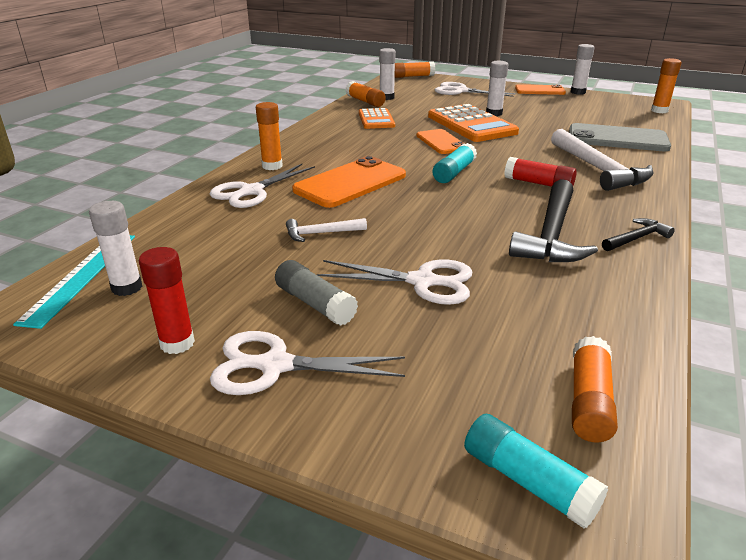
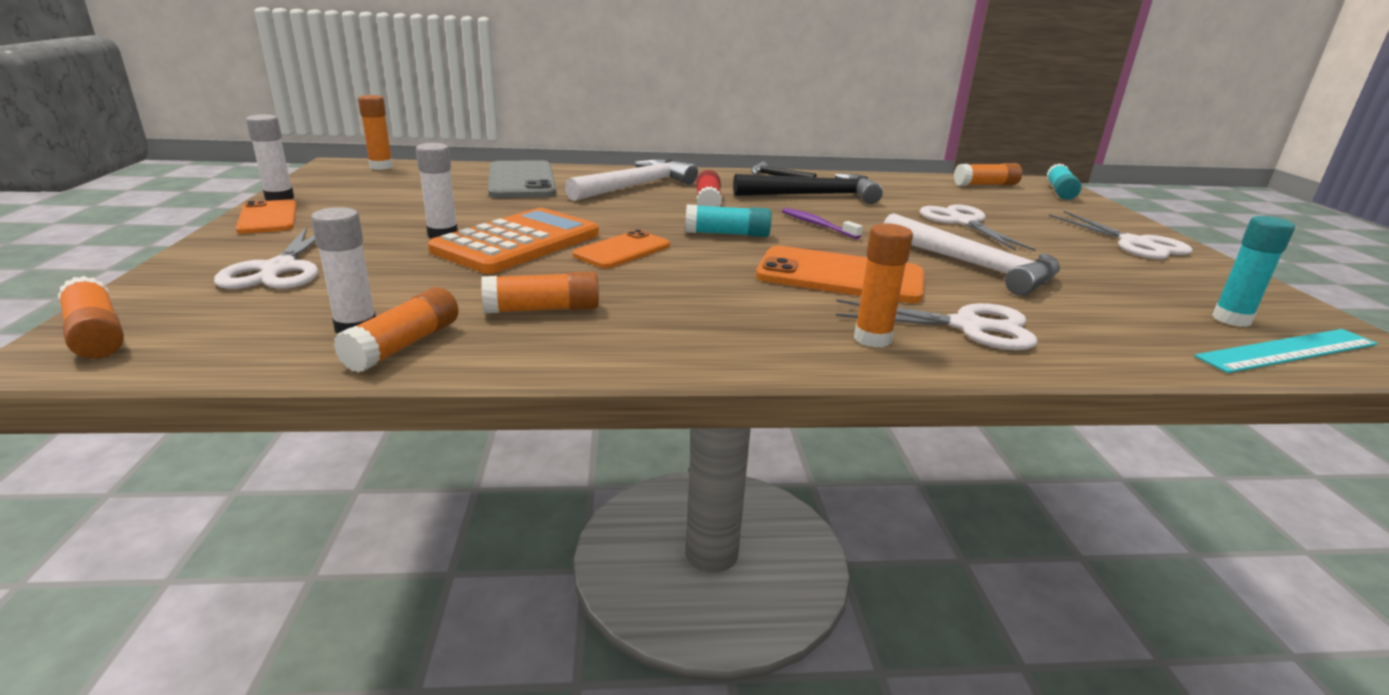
camera: 120 degrees left, 5 degrees down
white glue stick [89,201,143,296] -> turquoise glue stick [1212,216,1295,327]
red glue stick [139,247,195,354] -> none
grey glue stick [275,260,358,326] -> none
white hammer [286,218,367,242] -> white hammer [883,213,1060,296], size x1.97
orange calculator [359,108,395,129] -> orange glue stick [481,271,599,313]
none -> purple toothbrush [782,208,863,239]

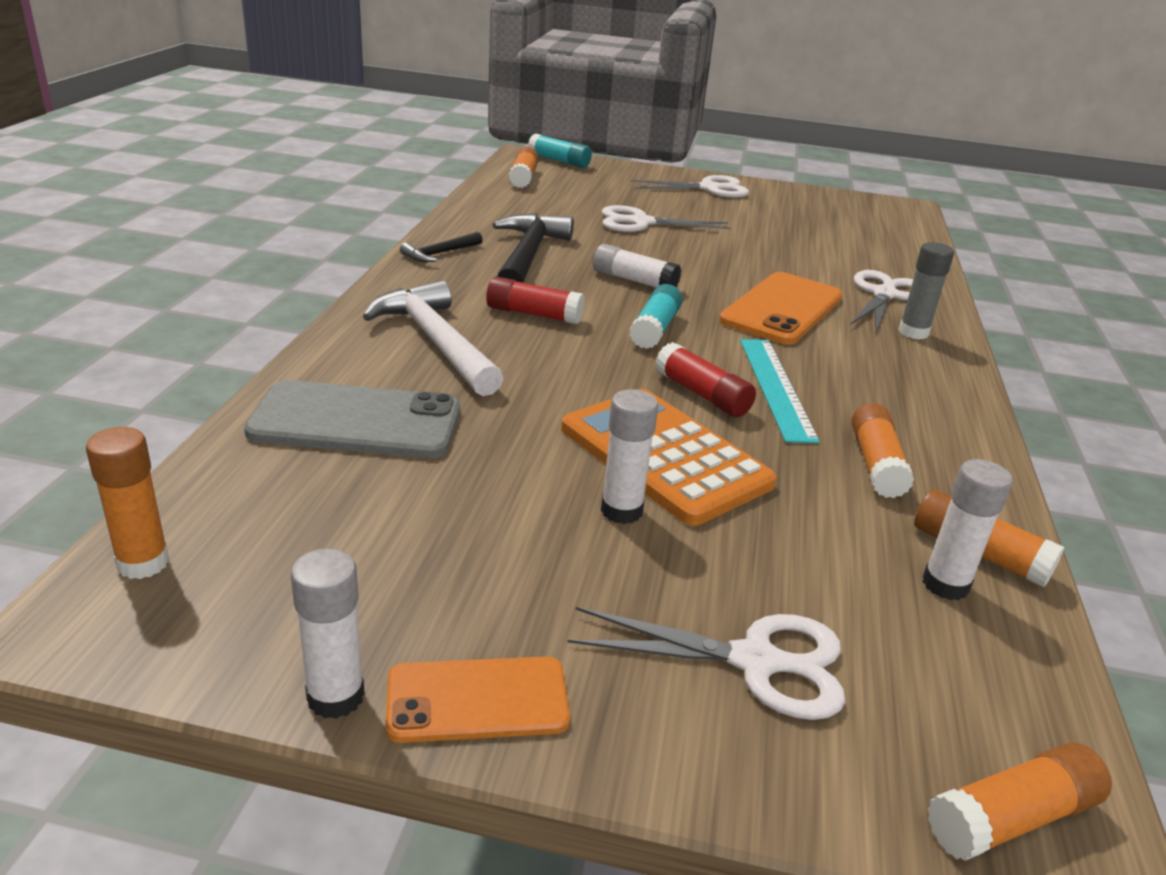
camera: 75 degrees left, 5 degrees up
orange phone [573,230,670,268] -> red glue stick [655,342,756,417]
purple toothbrush [782,208,863,239] -> white glue stick [593,244,681,287]
orange glue stick [854,223,913,348] -> grey glue stick [898,242,954,339]
white hammer [883,213,1060,296] -> none
turquoise ruler [1194,329,1378,373] -> turquoise ruler moved to [740,339,820,443]
turquoise glue stick [1212,216,1295,327] -> none

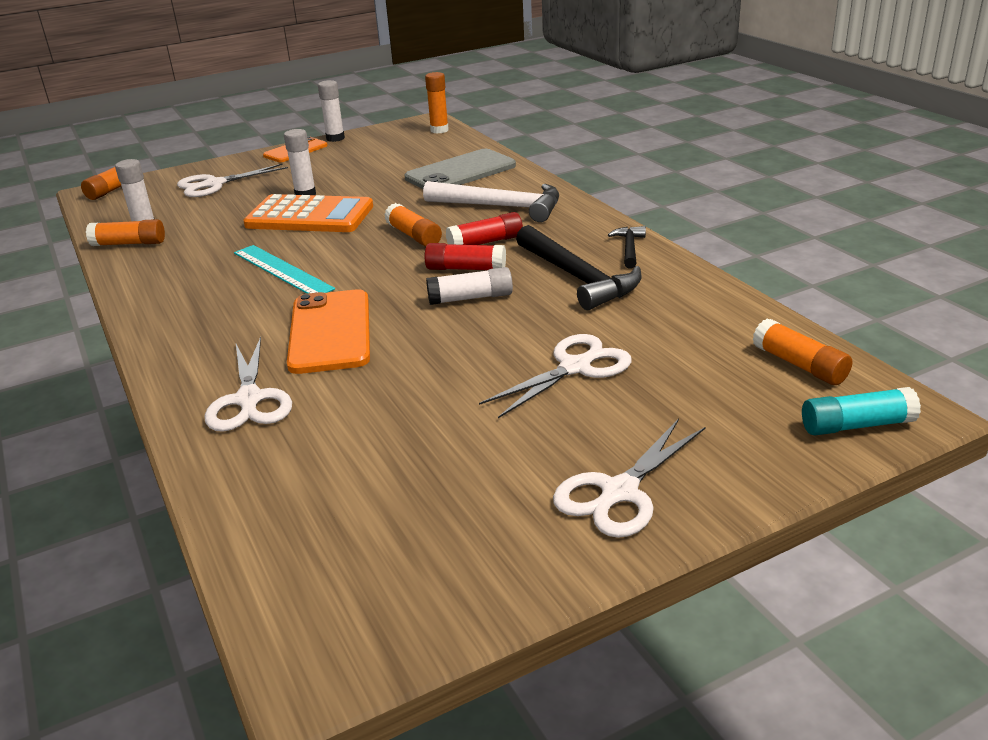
camera: 145 degrees right, 0 degrees up
turquoise glue stick [629,284,682,349] -> none
red glue stick [655,342,756,417] -> red glue stick moved to [425,243,506,270]
orange glue stick [851,403,914,498] -> orange glue stick moved to [384,203,442,247]
grey glue stick [898,242,954,339] -> none

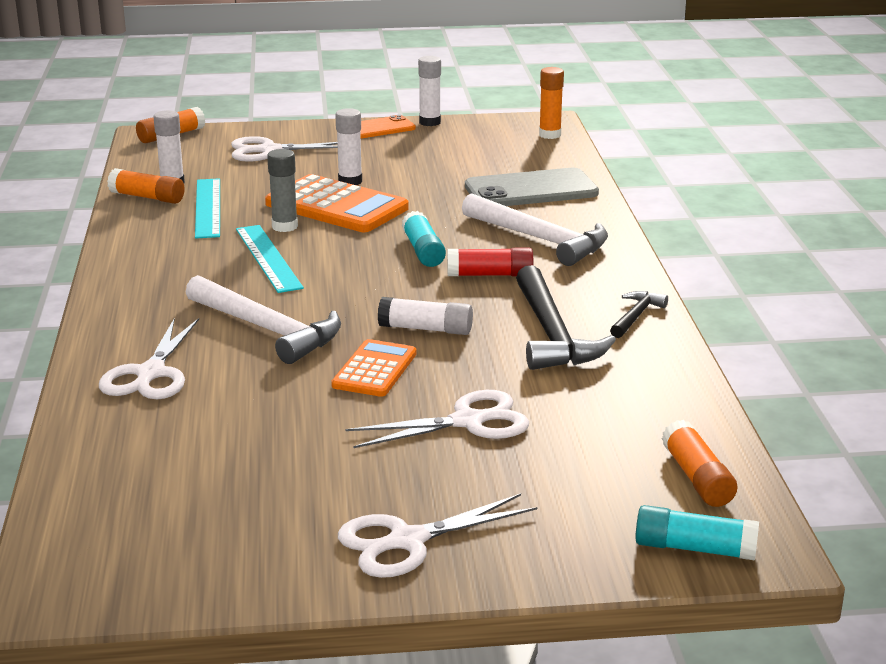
camera: 20 degrees right, 5 degrees down
orange phone [287,289,370,374] -> white hammer [185,275,341,364]
orange glue stick [384,203,442,247] -> turquoise glue stick [402,211,446,267]
red glue stick [425,243,506,270] -> none
none -> turquoise ruler [195,178,220,238]
none -> grey glue stick [267,149,298,232]
none -> orange calculator [331,339,416,397]

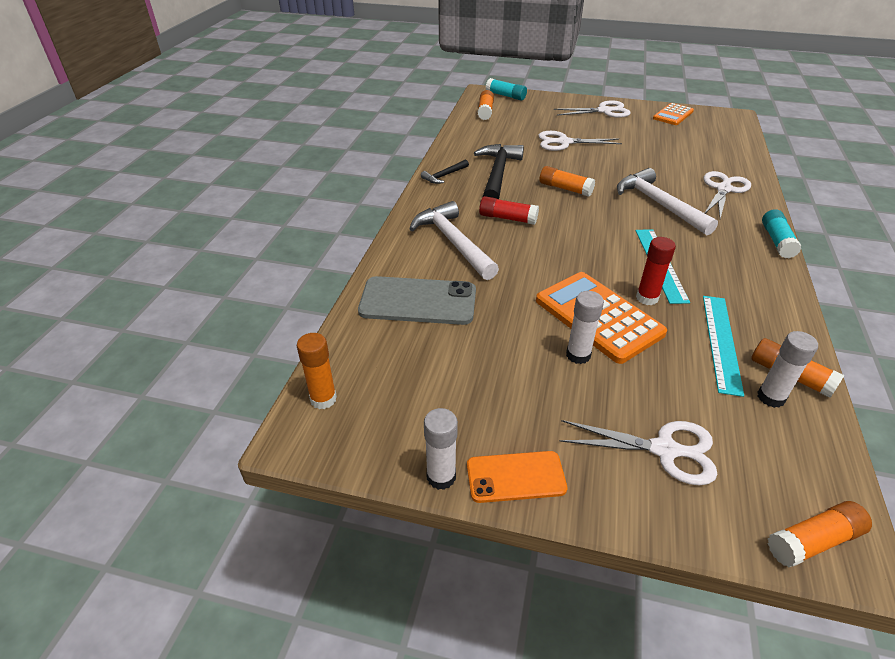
camera: 160 degrees left, 15 degrees up
grey glue stick [267,149,298,232] -> red glue stick [636,237,676,305]
orange calculator [331,339,416,397] -> orange calculator moved to [653,103,694,125]
white glue stick [378,297,473,335] -> orange glue stick [539,166,595,197]
turquoise glue stick [402,211,446,267] -> turquoise glue stick moved to [762,209,802,258]

